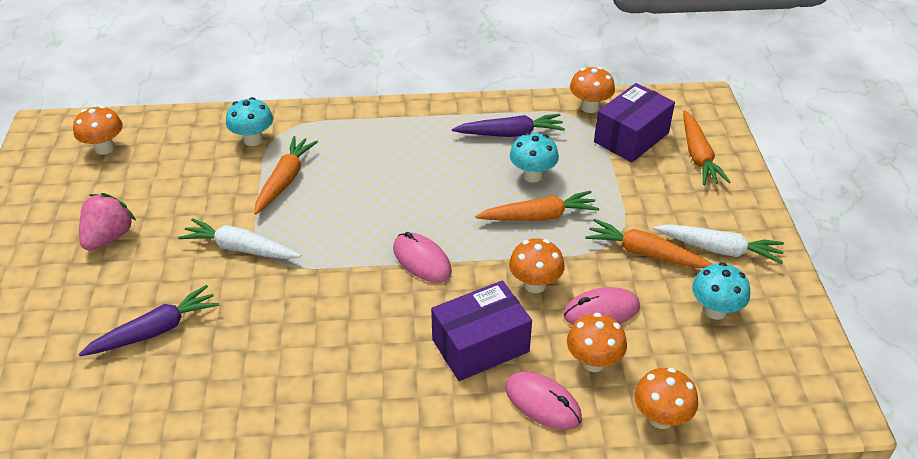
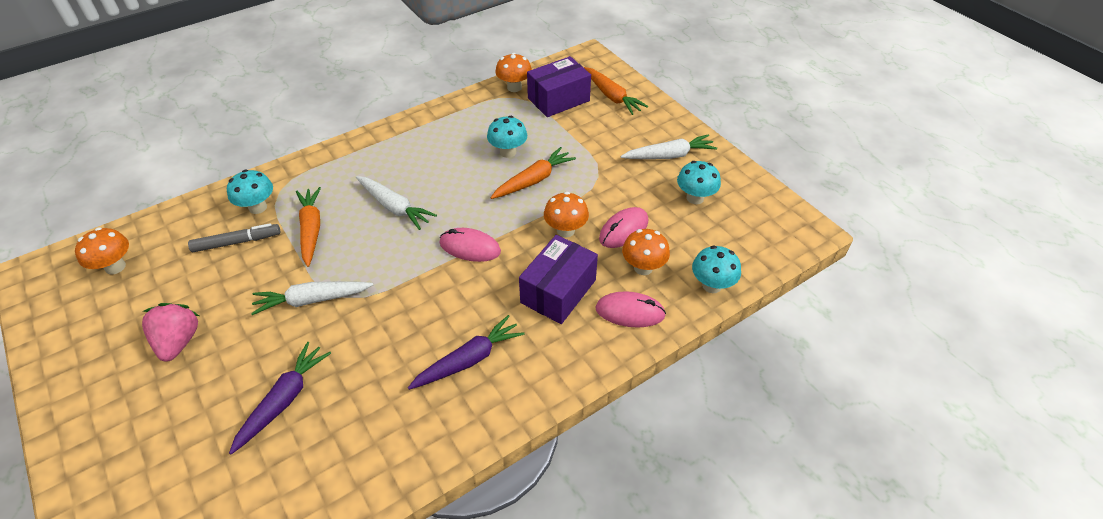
camera: 30 degrees left, 5 degrees up
purple carrot [452,114,565,137] -> purple carrot moved to [408,315,525,390]
orange carrot [585,219,712,268] -> none
purple box [594,83,675,162] -> purple box turned 45 degrees clockwise [527,56,591,117]
orange mushroom [634,368,698,429] -> turquoise mushroom [692,246,741,293]
none -> grey marker [188,223,280,252]
none -> white carrot [356,176,437,230]

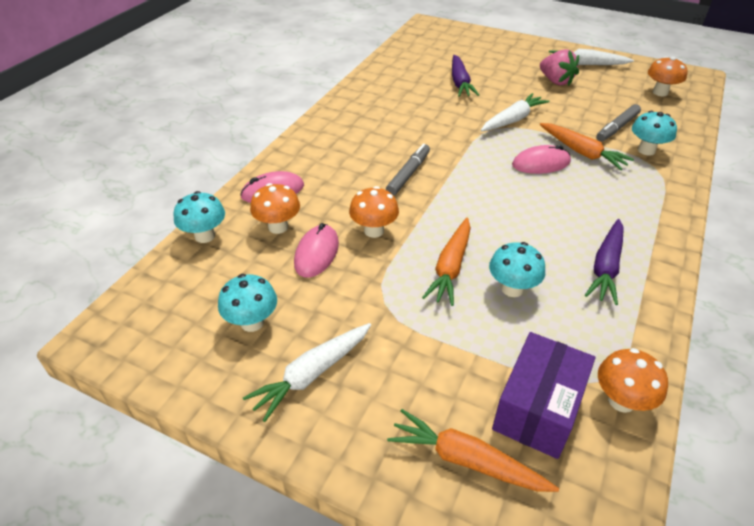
camera: 150 degrees right, 5 degrees down
white carrot [356,176,437,230] -> white carrot moved to [549,49,634,65]
purple carrot [408,315,525,390] -> purple carrot moved to [585,219,624,305]
pink mouse [439,228,501,262] -> pink mouse moved to [512,145,571,174]
purple box [519,235,598,324] -> none
none -> grey marker [386,144,430,196]

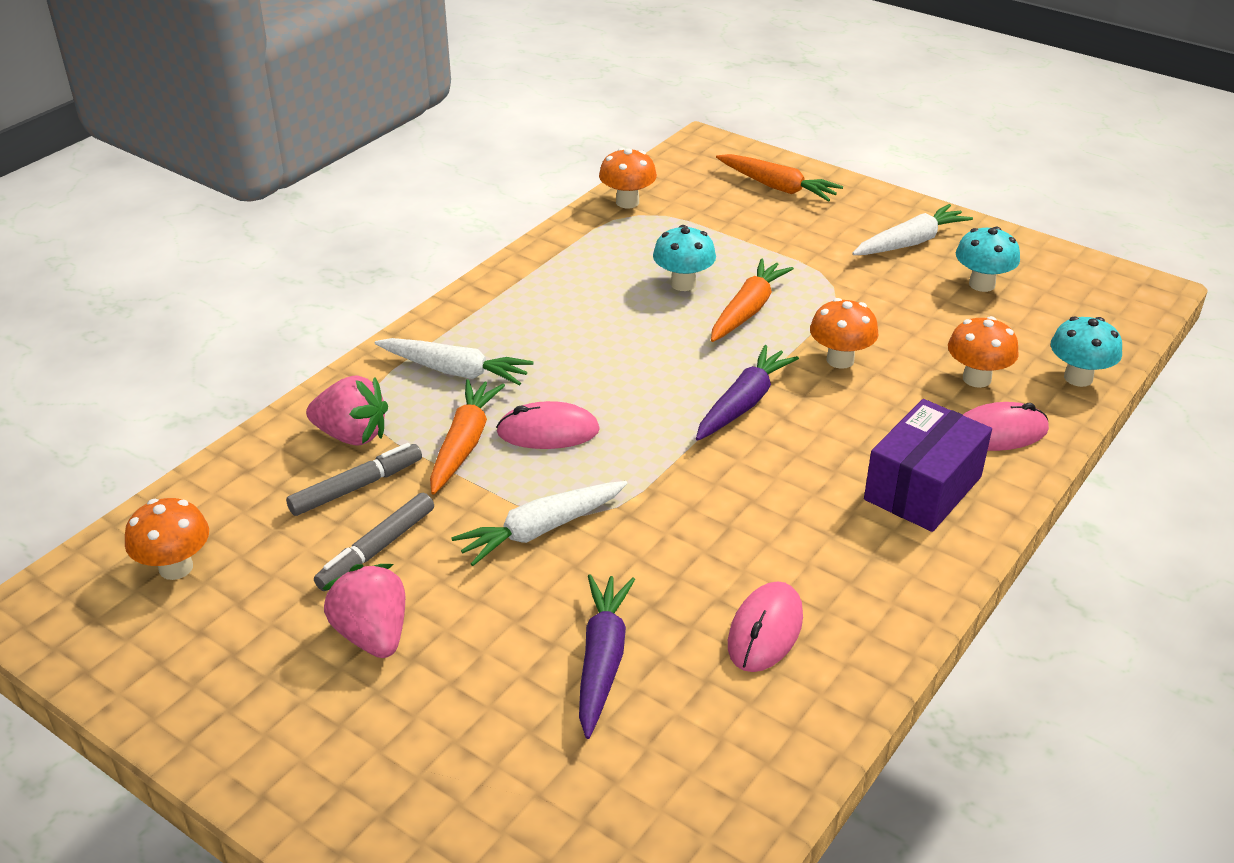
camera: 170 degrees left, 5 degrees down
pink mouse [294,223,339,278] -> pink mouse moved to [728,581,803,672]
grey marker [386,144,430,196] -> grey marker moved to [314,493,434,591]
purple box [492,332,595,459] -> purple box moved to [864,399,992,532]
orange carrot [540,123,634,170] -> orange carrot turned 45 degrees clockwise [430,379,505,495]
white carrot [549,49,634,65] -> white carrot moved to [375,338,534,386]
purple carrot [585,219,624,305] -> purple carrot moved to [696,345,799,441]
turquoise mushroom [632,111,677,156] -> pink strawberry [306,375,388,445]

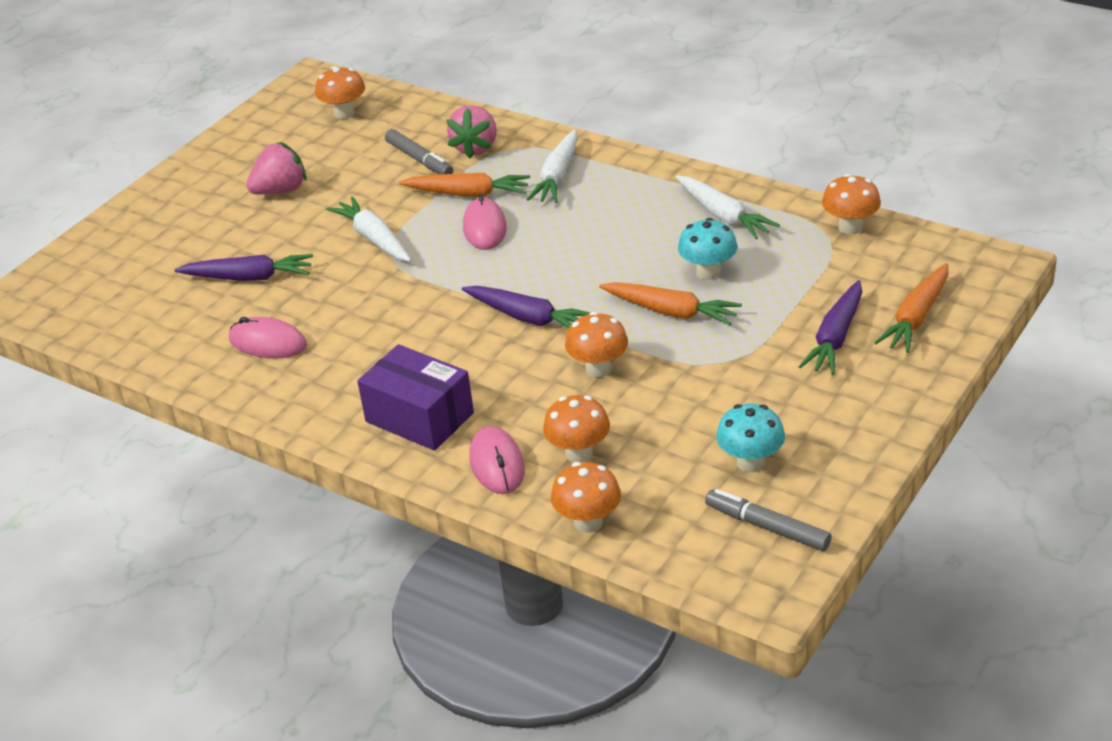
camera: 90 degrees right, 0 degrees up
grey marker [314,493,434,591] -> grey marker moved to [705,489,832,551]
white carrot [852,204,973,255] -> white carrot moved to [676,176,780,239]
turquoise mushroom [1051,316,1122,387] -> orange mushroom [551,462,621,533]
none -> purple carrot [798,280,862,375]

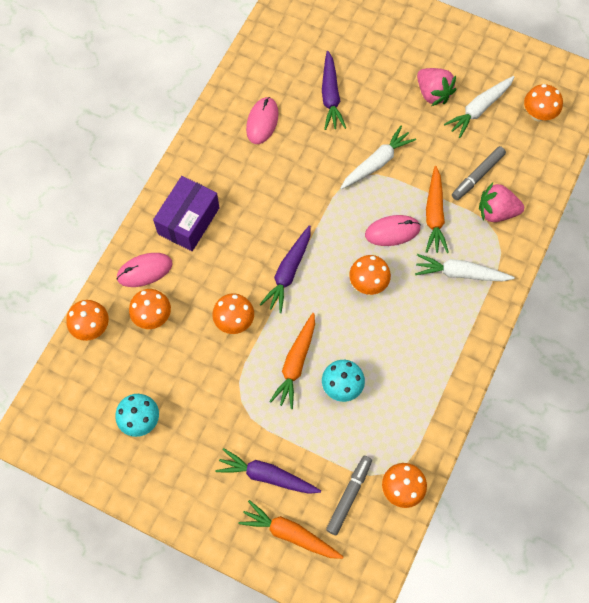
camera: 80 degrees right, 30 degrees up
white carrot [676,176,780,239] -> white carrot moved to [444,76,514,138]
grey marker [705,489,832,551] -> grey marker moved to [326,456,372,535]
none -> orange mushroom [349,255,391,295]

